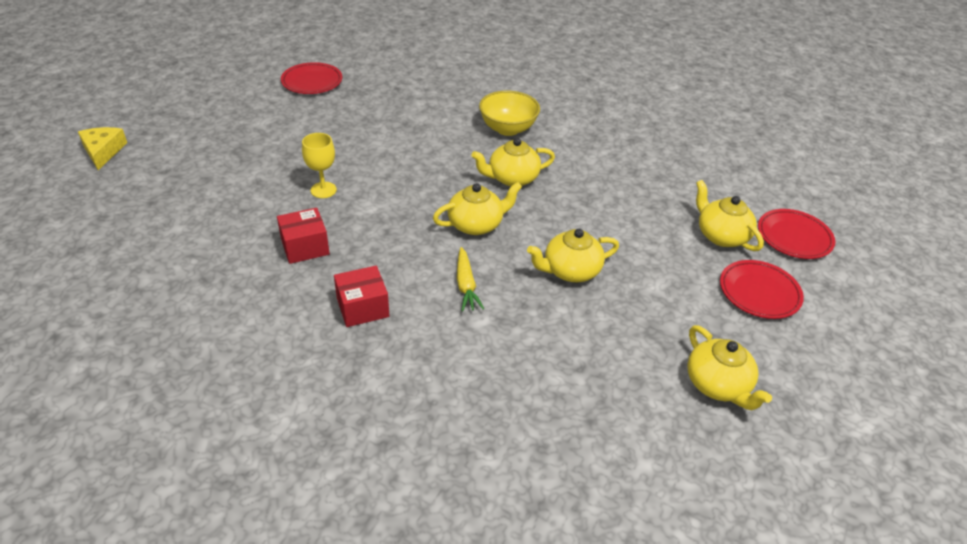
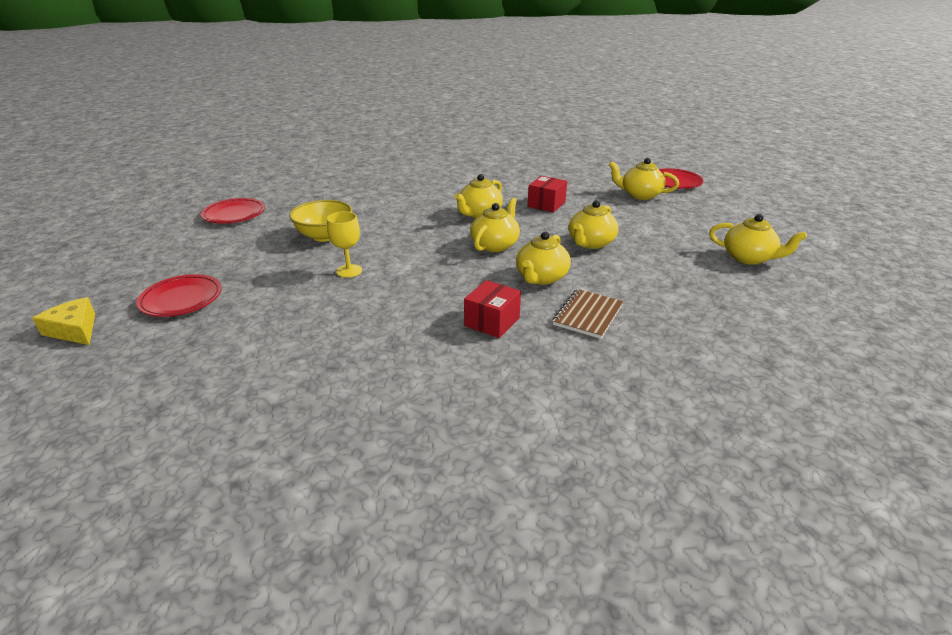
camera: 35 degrees left, 10 degrees down
red box [277,208,330,264] -> red box moved to [528,176,567,212]
yellow carrot [457,247,484,311] -> yellow teapot [516,232,571,285]
yellow bowl [479,91,540,136] -> yellow bowl moved to [289,200,352,242]
red plate [720,260,804,319] -> red plate moved to [136,274,222,317]
none -> brown notebook [553,289,624,339]

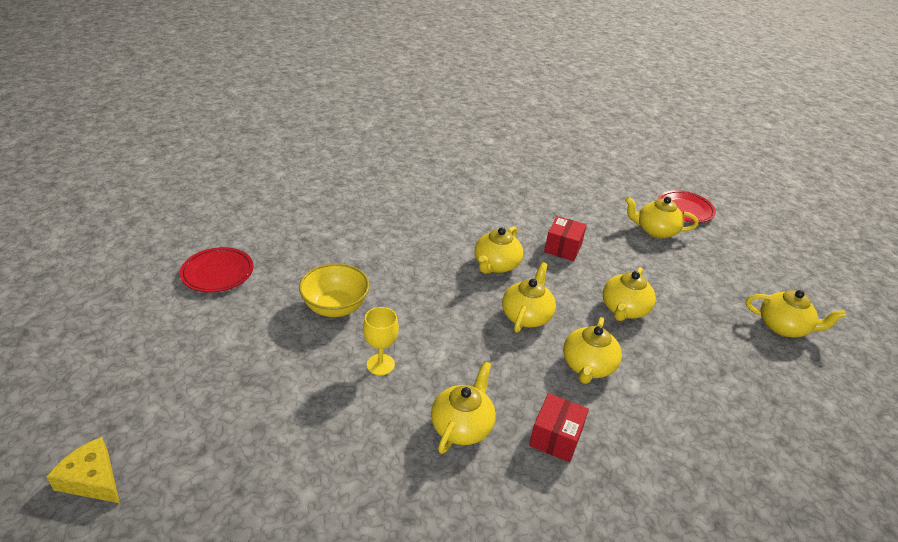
camera: 10 degrees left, 5 degrees up
red plate [136,274,222,317] -> none
brown notebook [553,289,624,339] -> none
none -> yellow teapot [431,361,496,454]

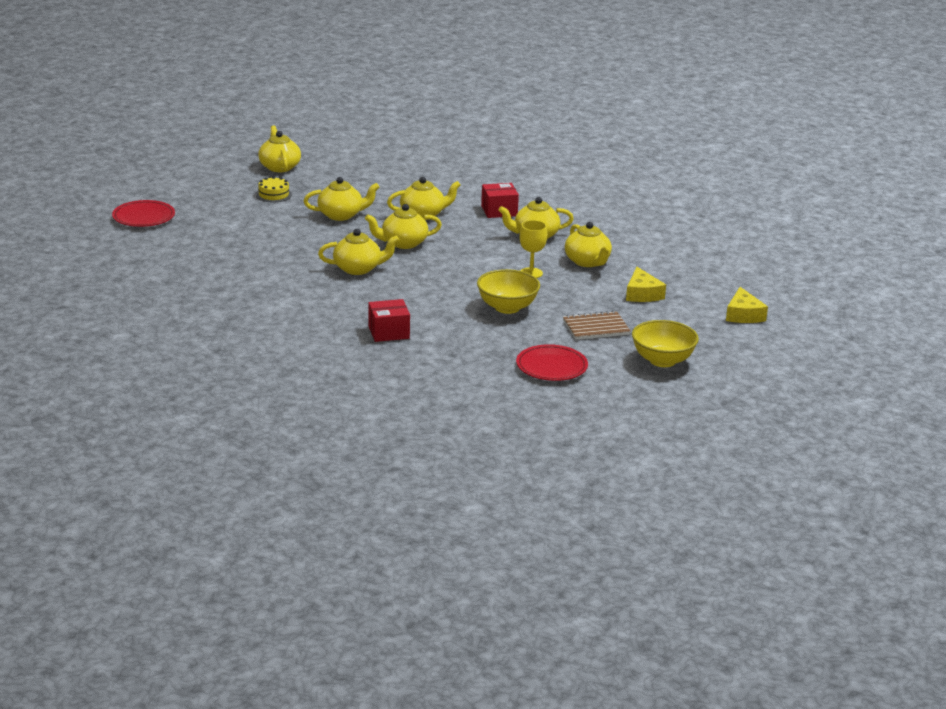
camera: 125 degrees left, 10 degrees down
red box [544,216,587,261] -> red box moved to [368,299,410,342]
yellow teapot [625,197,699,239] -> yellow teapot moved to [565,222,612,267]
none -> yellow cake [256,176,292,203]
none -> brown notebook [563,311,631,340]
none -> yellow cheese [626,267,666,302]
none -> yellow bowl [632,320,699,367]

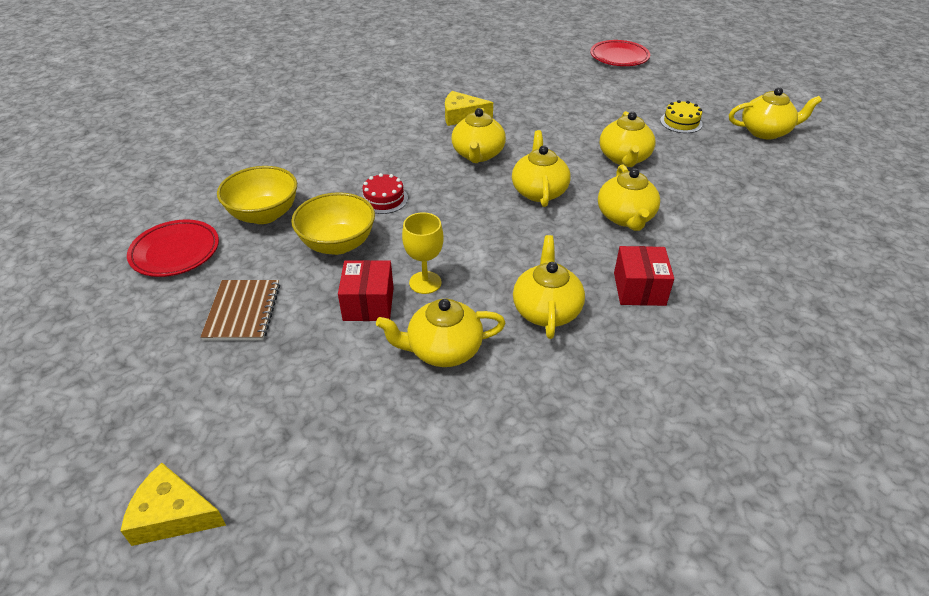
camera: 105 degrees right, 15 degrees up
red box [368,299,410,342] -> red box moved to [338,260,394,321]
yellow cheese [626,267,666,302] -> yellow cheese moved to [445,91,493,126]
yellow bowl [632,320,699,367] -> yellow bowl moved to [217,166,297,224]
none -> red cake [361,173,408,214]

